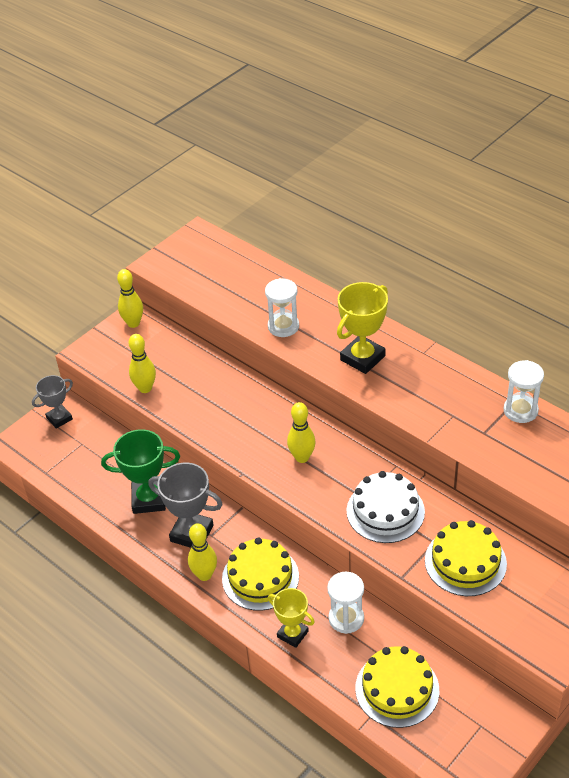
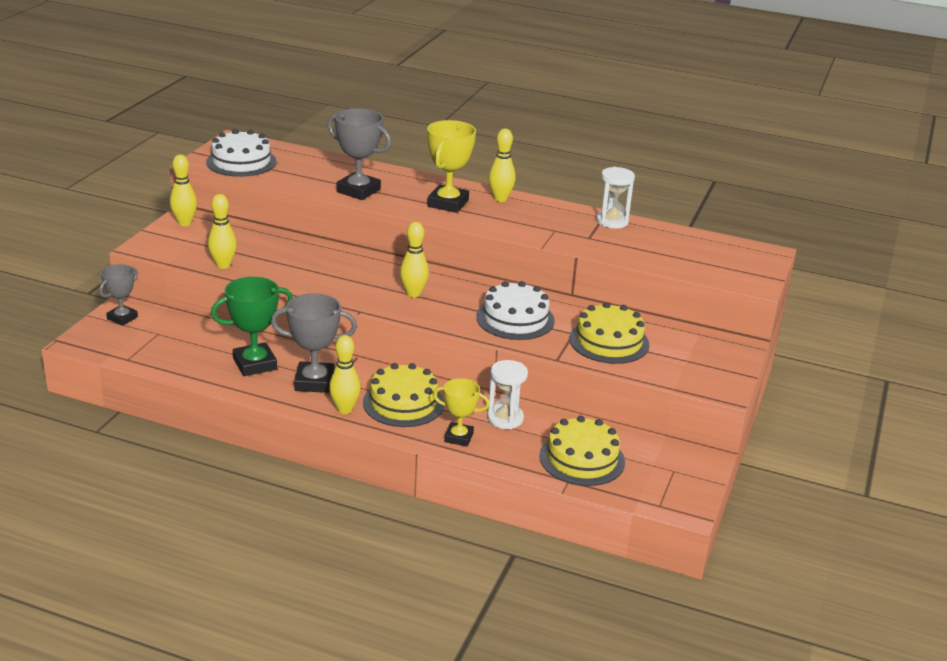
camera: 25 degrees left, 15 degrees down
white hourglass [265,278,299,337] -> grey trophy [327,108,391,200]
none -> white cake [206,129,277,177]
none -> yellow bowling pin [488,128,516,202]

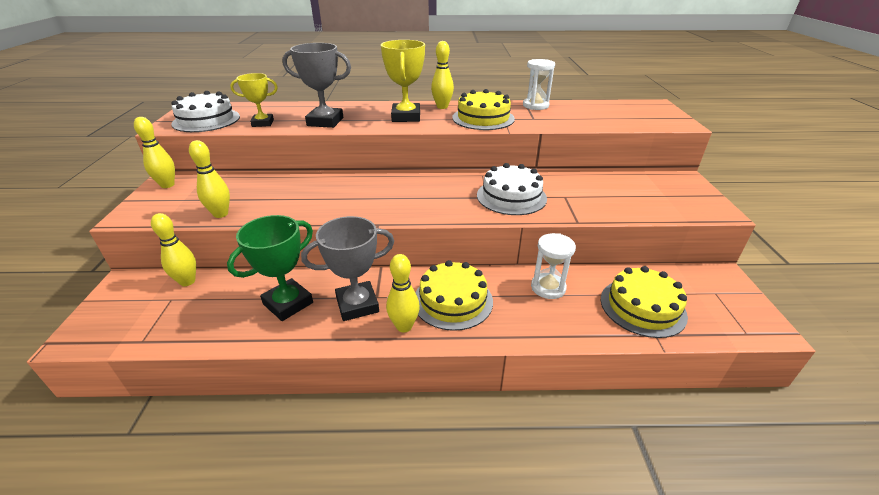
camera: 20 degrees left, 5 degrees up
grey trophy [99,264,138,326] -> none
yellow bowling pin [400,222,429,298] -> yellow bowling pin moved to [151,213,196,286]
yellow trophy [433,378,490,446] -> yellow trophy moved to [230,73,278,127]
yellow cake [569,302,650,364] -> yellow cake moved to [452,89,515,130]

